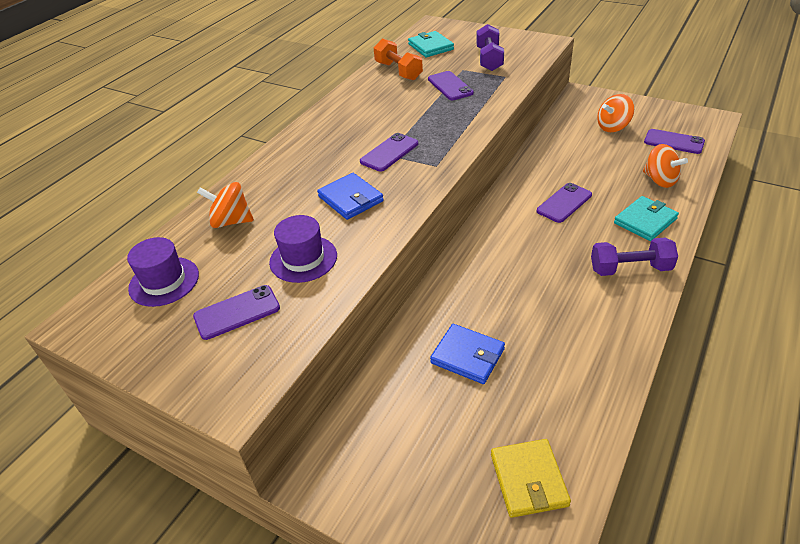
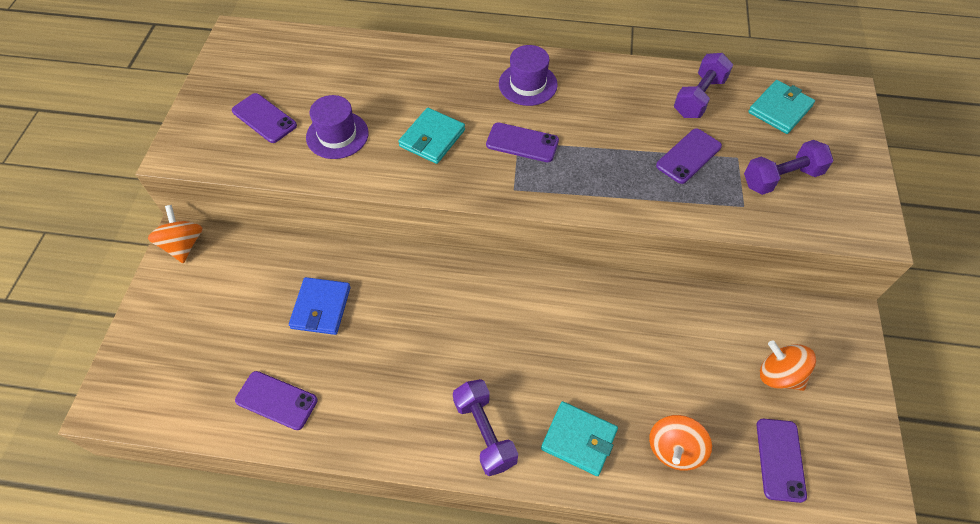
camera: 65 degrees right, 15 degrees up
purple hat [127,237,199,307] -> purple hat moved to [499,45,558,106]
orange spinning top [197,182,254,228] -> orange spinning top moved to [148,205,202,263]
blue wallet [317,173,384,220] -> turquoise wallet [398,108,465,164]
orange dumbbell [374,38,423,80] -> purple dumbbell [674,53,733,118]
yellow wallet [491,439,571,518] -> none
purple phone [537,183,592,223] -> purple phone moved to [235,371,318,430]

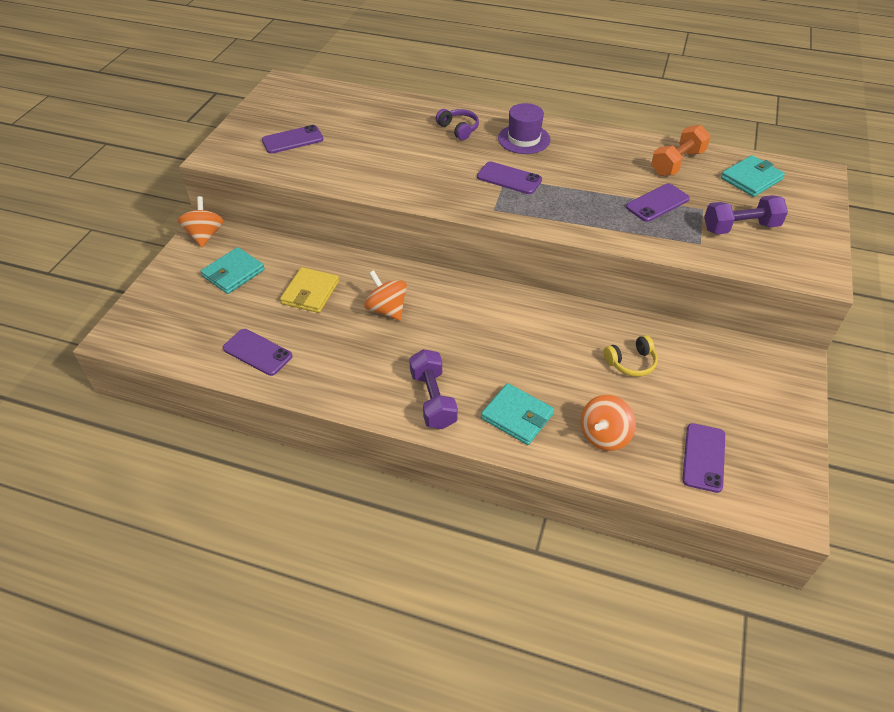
camera: 10 degrees right, 10 degrees down
purple phone [232,93,297,143] -> purple phone turned 75 degrees counterclockwise [262,125,324,154]
blue wallet [289,277,351,335] -> yellow wallet [280,267,339,313]
purple hat [306,95,369,159] -> none
turquoise wallet [398,108,465,164] -> turquoise wallet moved to [201,247,265,294]
purple dumbbell [674,53,733,118] -> orange dumbbell [651,125,711,176]
orange spinning top [760,340,816,391] -> orange spinning top moved to [364,270,407,321]
none -> purple headphones [436,109,479,140]
none -> yellow headphones [604,335,658,377]

